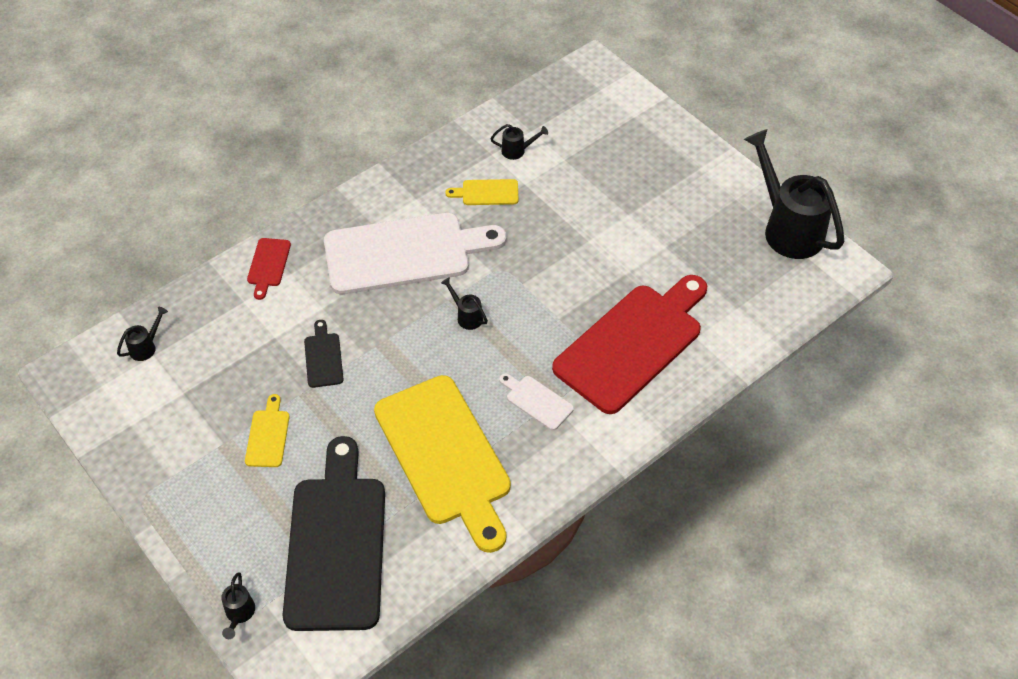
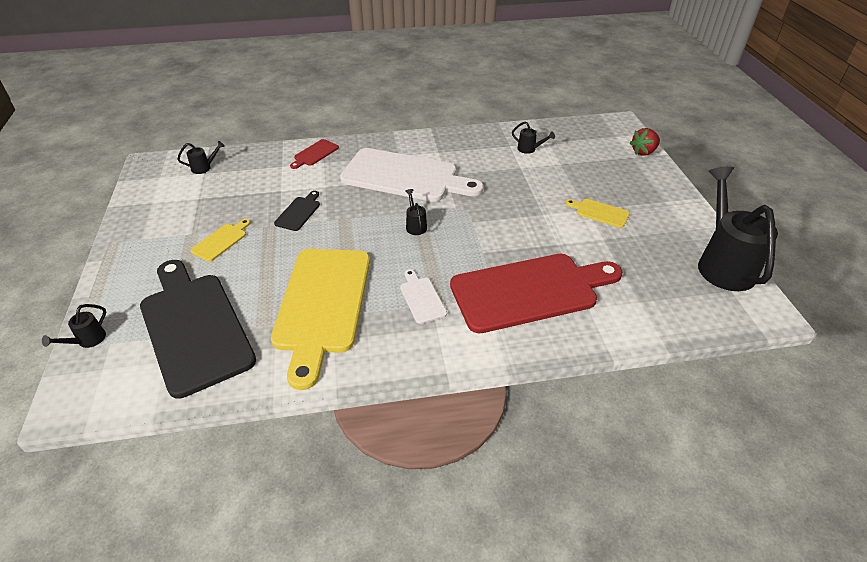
camera: 30 degrees right, 10 degrees down
black cutting board [283,436,385,631] -> black cutting board turned 60 degrees counterclockwise [140,260,256,399]
yellow cutting board [445,179,519,205] -> yellow cutting board moved to [565,199,630,228]
none -> red strawberry [630,128,660,156]

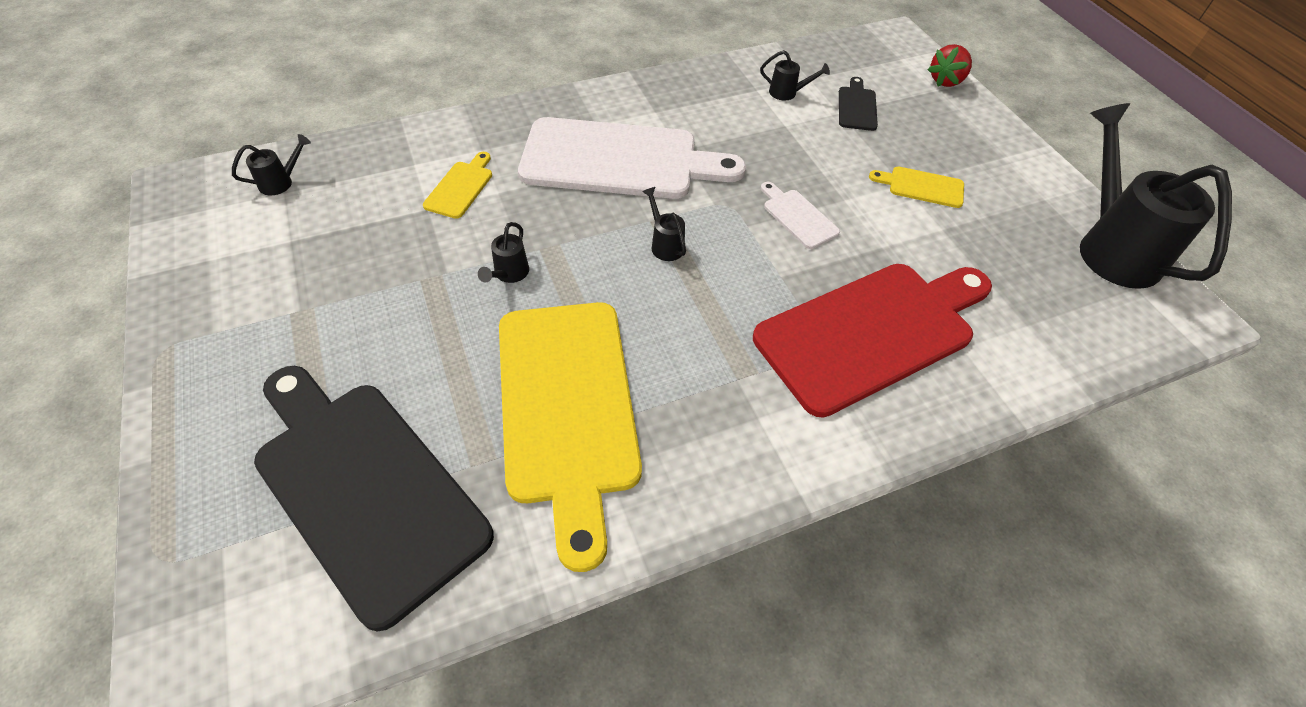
camera: 15 degrees left, 10 degrees up
black watering can [42,304,106,348] -> black watering can moved to [478,222,529,283]
yellow cutting board [190,219,250,262] -> yellow cutting board moved to [423,152,492,219]
black cutting board [274,191,320,231] -> black cutting board moved to [839,77,878,131]
red cutting board [290,139,339,169] -> none
white cutting board [400,269,447,324] -> white cutting board moved to [761,182,840,249]

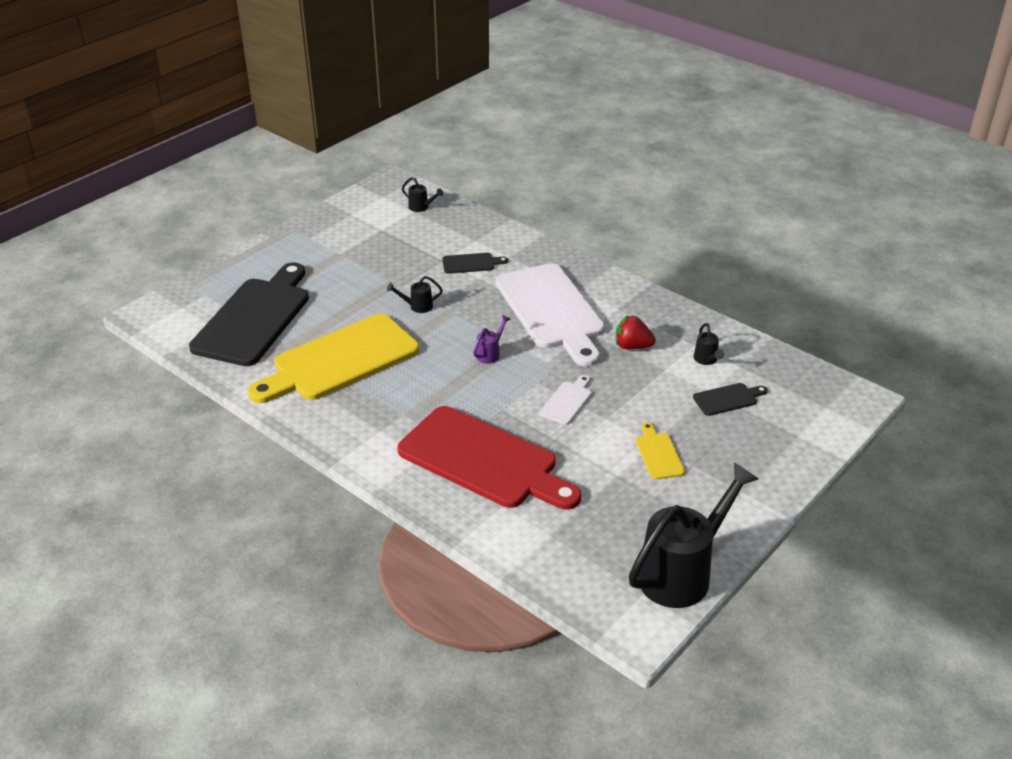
camera: 65 degrees right, 15 degrees down
yellow cutting board [423,152,492,219] -> black cutting board [442,253,508,274]
black watering can [642,187,686,261] -> purple watering can [473,315,511,364]
red strawberry [927,44,972,87] -> red strawberry moved to [616,315,656,349]

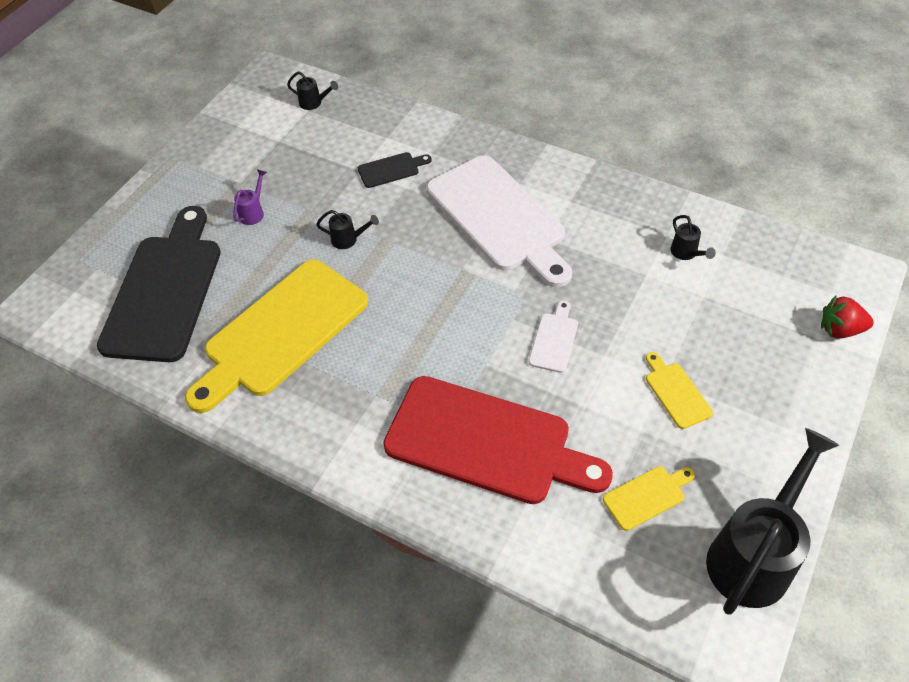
camera: 10 degrees left, 15 degrees up
black watering can [387,276,443,313] -> black watering can turned 150 degrees counterclockwise [316,210,379,249]
purple watering can [473,315,511,364] -> purple watering can moved to [233,169,267,225]
red strawberry [616,315,656,349] -> red strawberry moved to [821,295,874,339]
black cutting board [693,383,767,416] -> none
none -> yellow cutting board [603,466,695,531]

